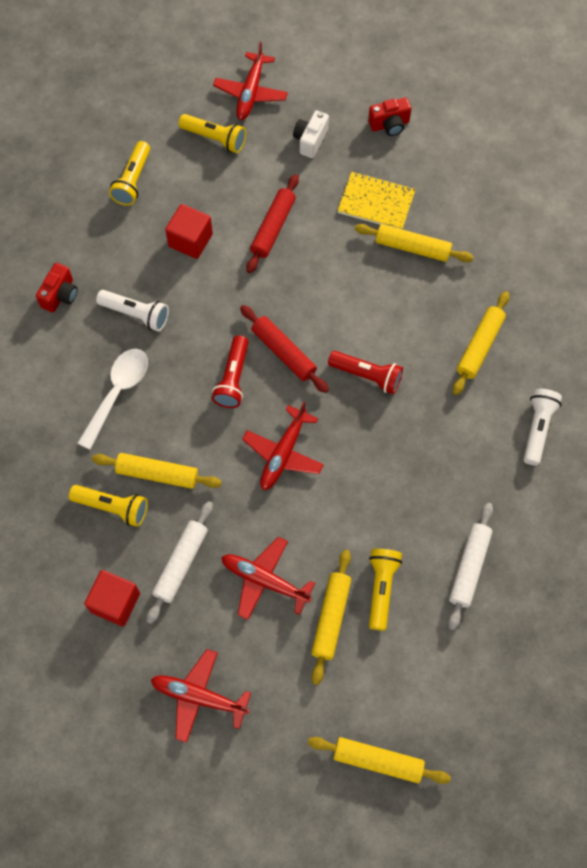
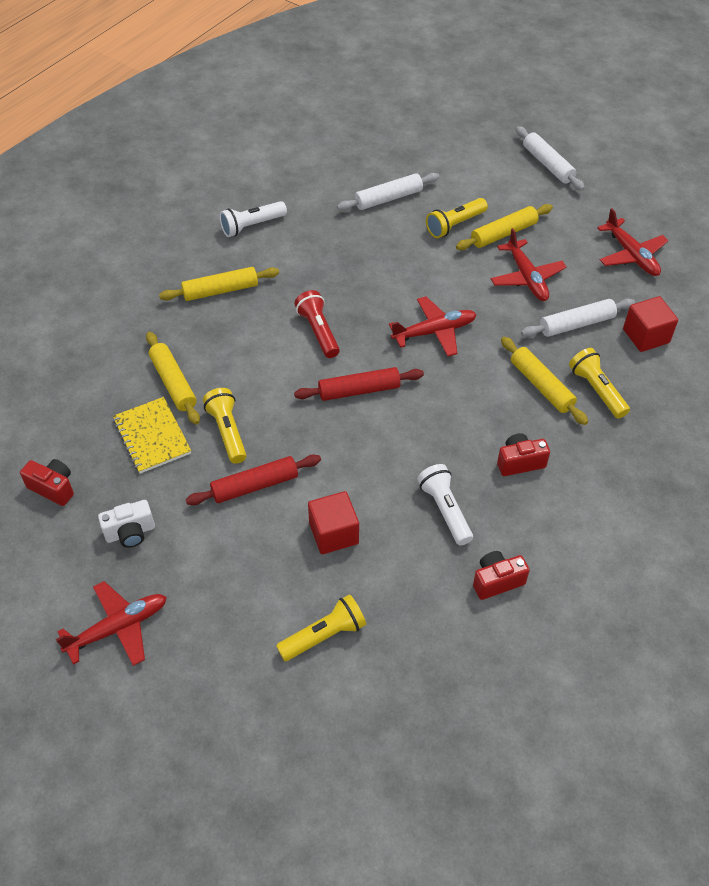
camera: 135 degrees left, 15 degrees down
white spoon [77,349,148,450] -> red camera [497,433,550,476]
yellow flashlight [179,114,246,153] -> yellow flashlight moved to [203,388,246,464]
red flashlight [212,335,249,408] -> none
red rolling pin [240,305,329,393] -> red rolling pin turned 75 degrees clockwise [294,367,424,401]
yellow rolling pin [308,737,451,784] -> white rolling pin [516,126,585,191]

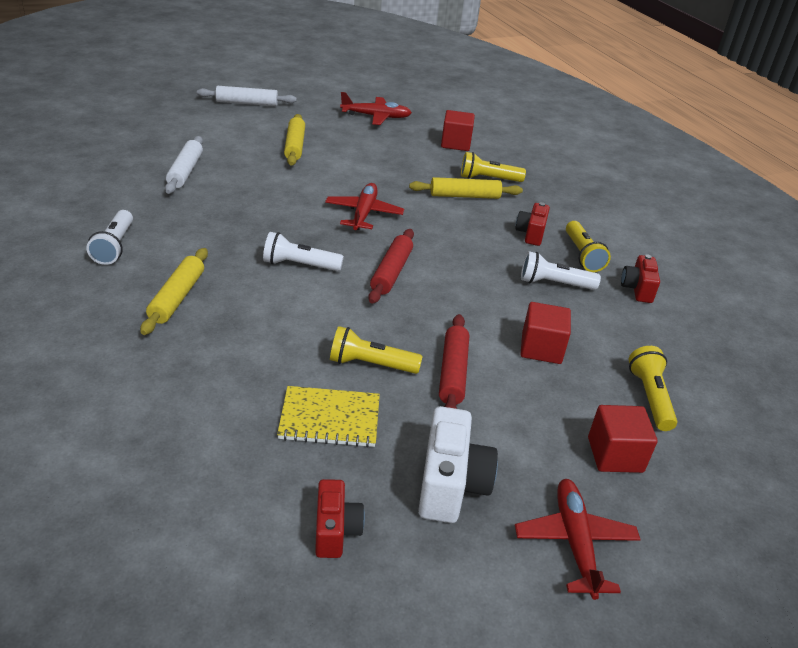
camera: 65 degrees left, 15 degrees down
red camera [20,459,74,506] -> red camera turned 120 degrees clockwise [315,479,365,558]
white camera [98,500,155,548] -> white camera [418,406,498,523], size x1.60
yellow rolling pin [146,332,200,425] -> none
red flashlight [294,290,340,358] -> white flashlight [263,232,344,271]
yellow flashlight [426,198,488,238] -> yellow flashlight moved to [566,221,611,272]
red plane [491,228,567,301] -> none
white rolling pin [521,299,635,337] -> none
none -> red cube [588,405,658,473]

